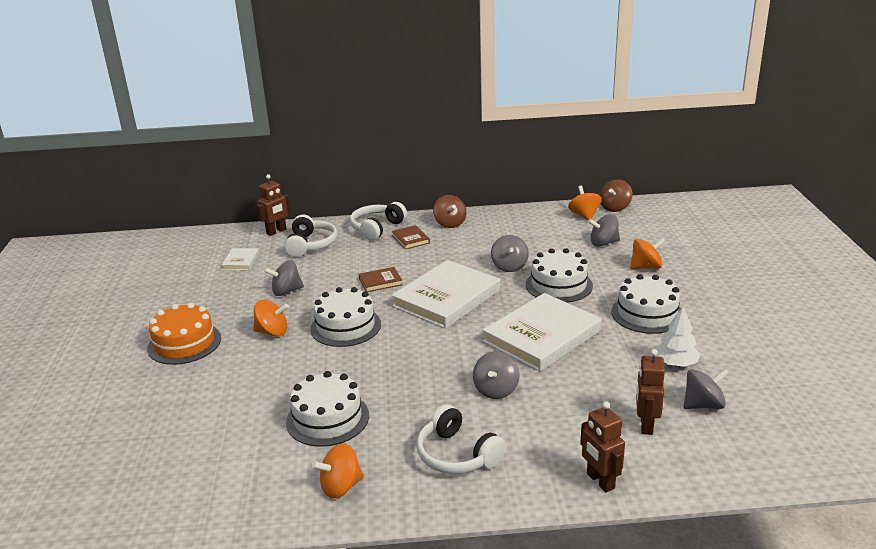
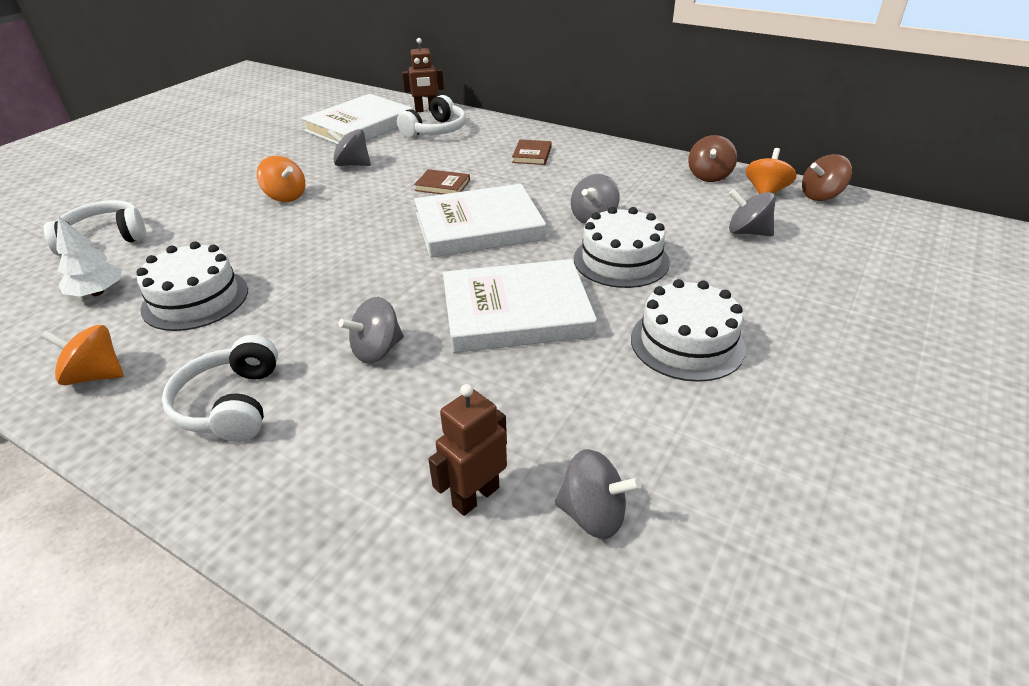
camera: 35 degrees right, 10 degrees up
orange cake [147,303,221,365] -> none
white book [222,248,259,270] -> white book [302,94,413,145], size x2.25
white cake [310,287,381,347] -> none
white headphones [350,202,407,241] -> white headphones moved to [44,200,146,256]
brown spinning top [433,195,467,228] -> brown spinning top moved to [688,135,737,182]
brown robot [580,401,625,492] -> none
orange spinning top [630,237,666,269] -> none
white tree [655,306,701,367] -> white tree moved to [56,216,122,296]

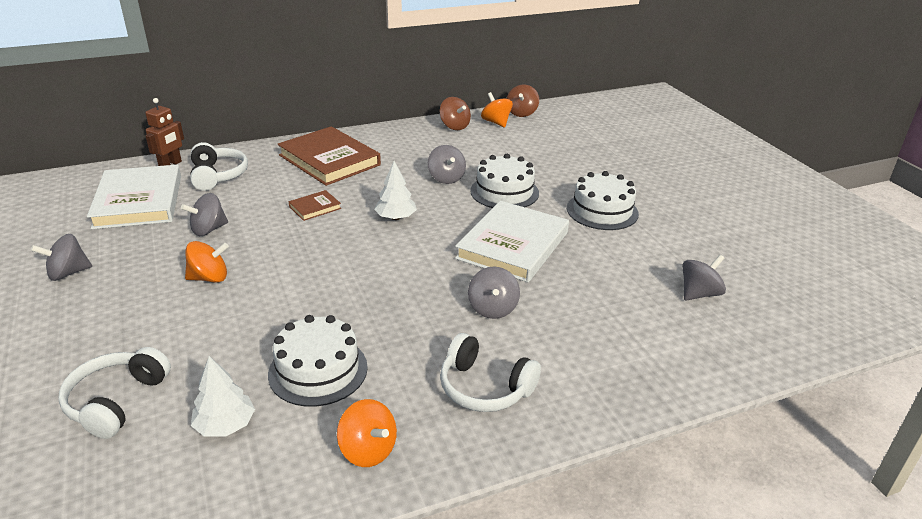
camera: 55 degrees left, 5 degrees down
orange spinning top [41,325,123,385] -> orange spinning top turned 90 degrees counterclockwise [337,399,397,467]
white book [414,184,546,258] -> white tree [374,161,417,220]
brown robot [428,384,507,516] -> none
brown book [512,140,552,165] -> brown book [277,126,381,186], size x2.25
grey spinning top [729,189,776,236] -> grey spinning top moved to [31,234,92,281]

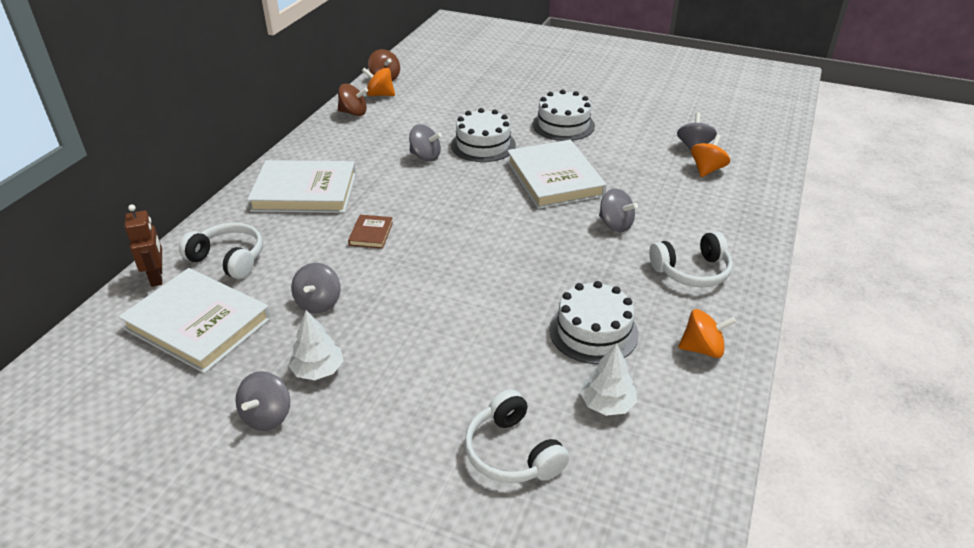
camera: 45 degrees left, 5 degrees up
orange spinning top [185,241,229,283] -> orange spinning top moved to [691,134,730,177]
brown book [277,126,381,186] -> white book [247,160,356,213]
white tree [374,161,417,220] -> white tree moved to [288,310,343,380]

